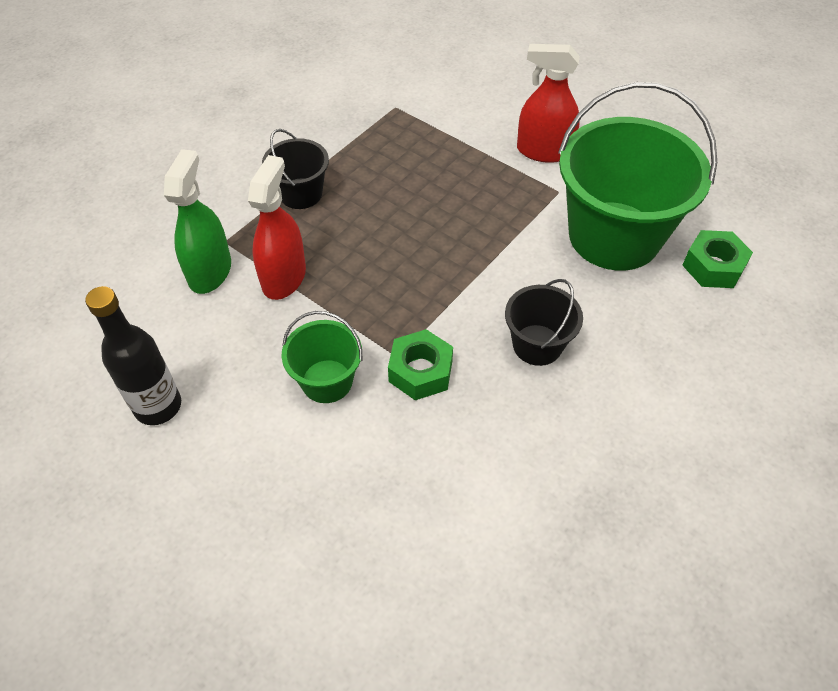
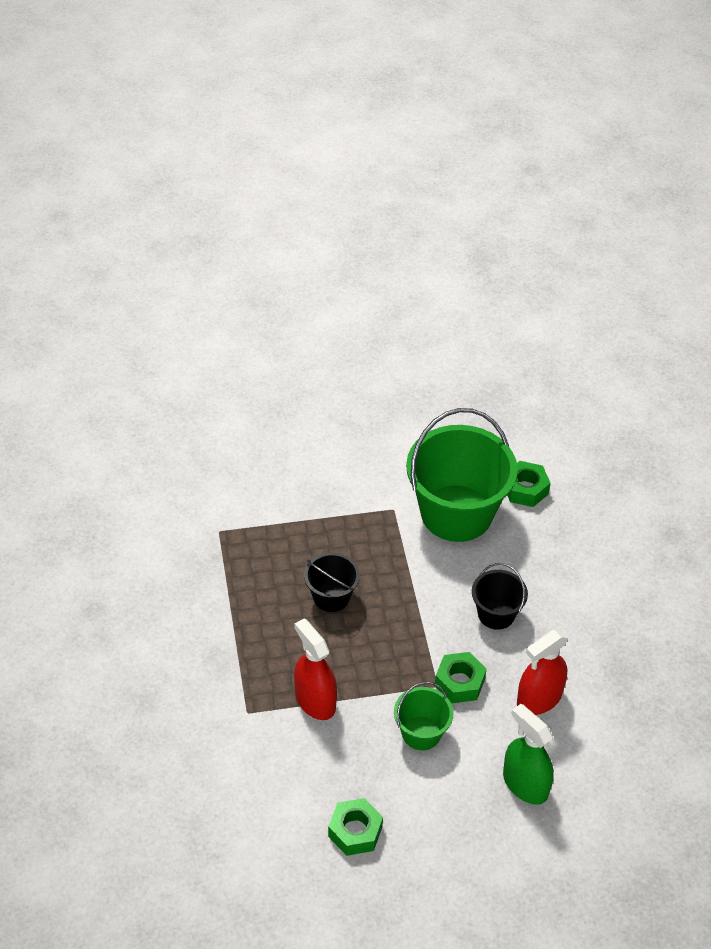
camera: 50 degrees left, 5 degrees down
black bottle [85,286,181,425] -> green nut [328,798,383,856]
green spray bottle [164,149,231,294] -> green spray bottle moved to [503,704,554,805]
black bucket [262,129,329,209] -> black bucket moved to [304,552,360,612]
red spray bottle [517,44,580,163] -> red spray bottle moved to [517,630,568,715]

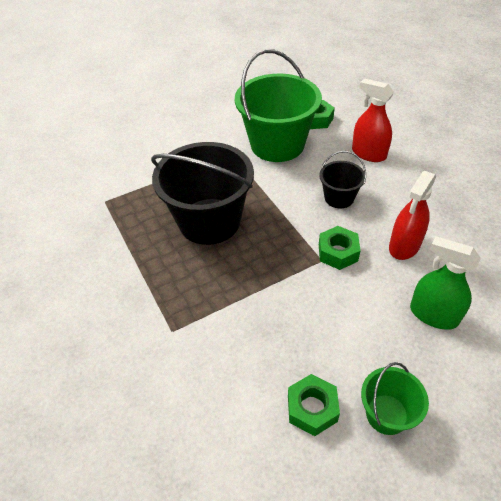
camera: 15 degrees left, 0 degrees up
red spray bottle [294,618,337,720] -> red spray bottle moved to [352,78,394,162]
black bucket [304,552,360,612] -> black bucket [151,142,254,245], size x2.04
green bucket [394,681,453,750] -> green bucket moved to [361,362,429,435]

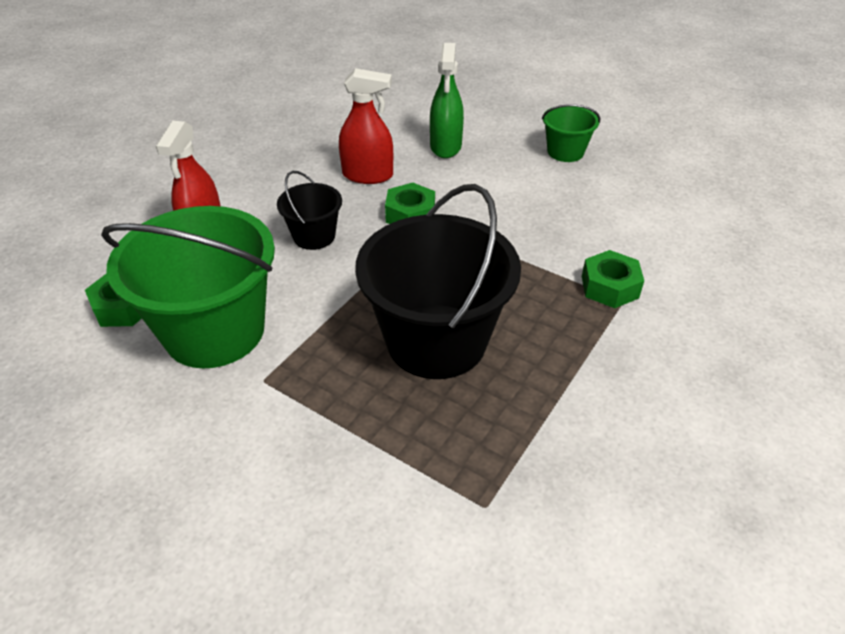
camera: 120 degrees left, 5 degrees down
green nut [288,374,340,436] -> green nut moved to [582,250,644,308]

